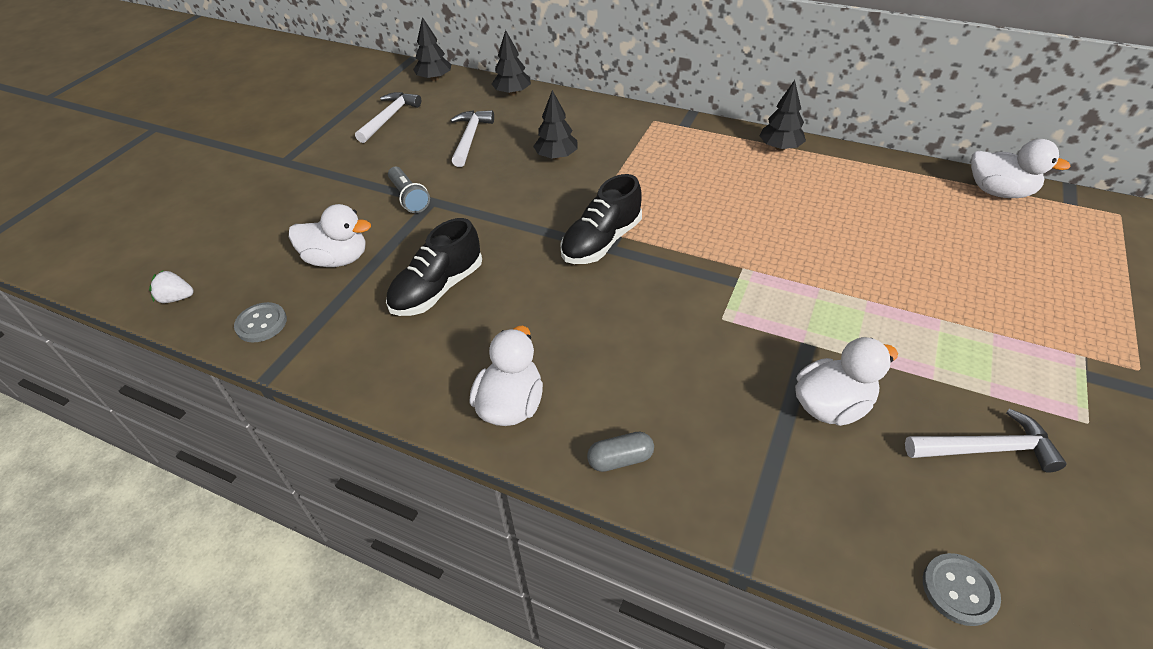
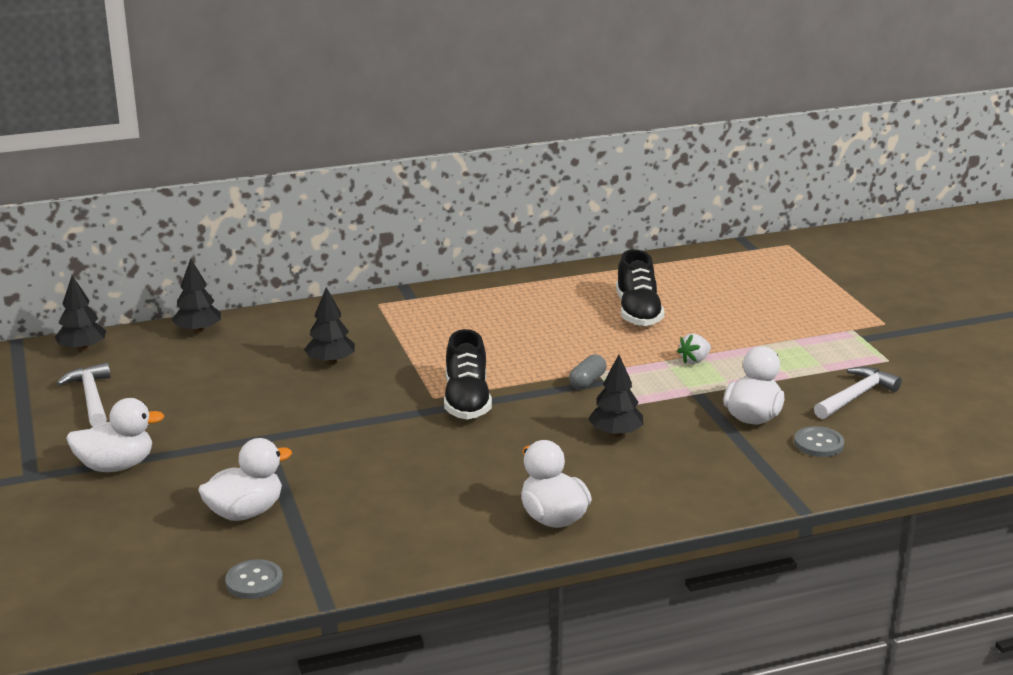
camera: 45 degrees left, 20 degrees down
white strawberry [149,271,194,303] -> white strawberry moved to [677,333,711,364]
black shoe [386,218,482,316] -> black shoe moved to [616,249,665,326]
grey flashlight [388,167,430,213] -> none
white hammer [450,110,494,167] -> none
grey capsule [587,432,654,472] -> grey capsule moved to [569,354,606,389]
black tree [760,80,806,151] -> black tree moved to [588,354,644,437]
grey button [923,553,1001,626] -> grey button moved to [794,426,844,457]
white duck [971,139,1071,198] -> white duck moved to [66,398,165,472]

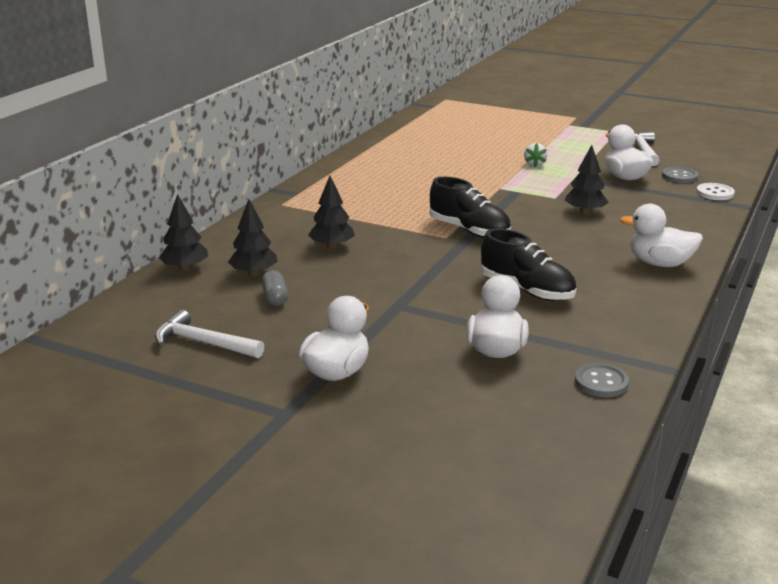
camera: 45 degrees left, 0 degrees up
black tree [55,275,106,352] -> black tree moved to [228,199,278,276]
grey capsule [569,354,606,389] -> grey capsule moved to [262,270,288,306]
black shoe [616,249,665,326] -> black shoe moved to [481,228,577,301]
none -> white button [696,183,735,200]

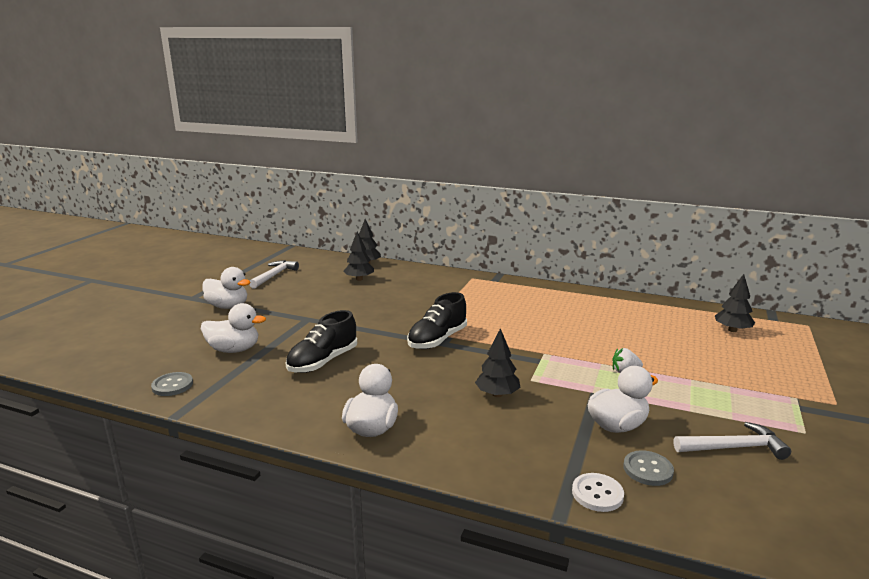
camera: 85 degrees right, 5 degrees down
grey capsule [262,270,288,306] -> none
black tree [308,176,355,249] -> black tree moved to [715,274,755,332]

